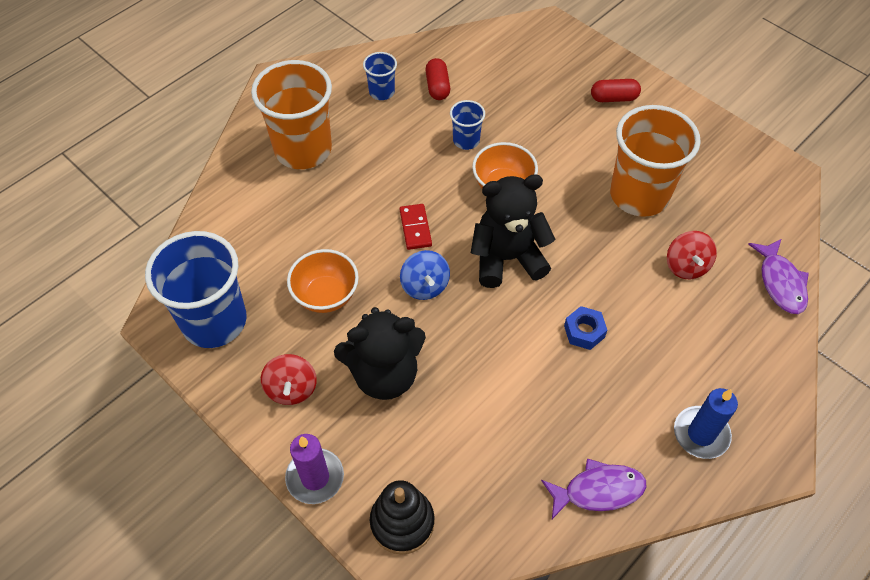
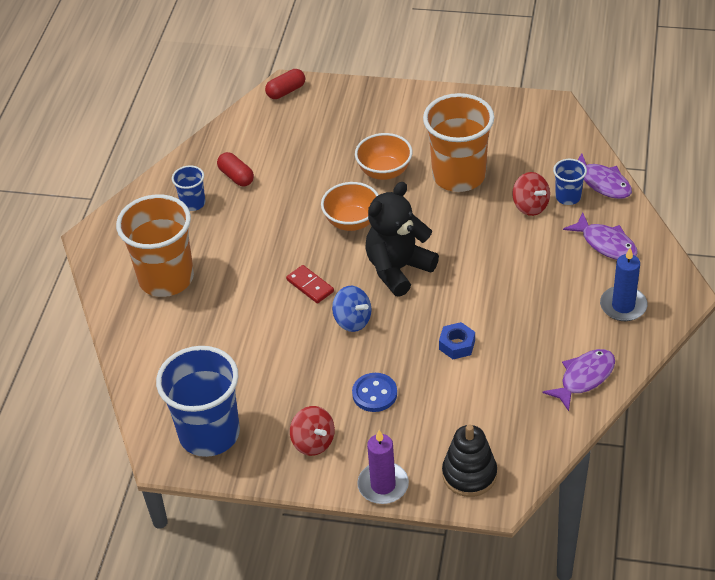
camera: 30 degrees left, 10 degrees down
orange bowl [287,249,359,313] -> orange bowl moved to [355,133,413,180]
black teddy bear [334,307,426,400] -> blue button [352,373,397,412]
blue cup [450,100,485,150] -> blue cup moved to [553,159,587,205]
blue nut [564,306,607,350] -> blue nut moved to [439,322,475,359]
red capsule [591,79,641,102] -> red capsule moved to [265,69,305,99]
none -> purple fish [563,213,638,260]

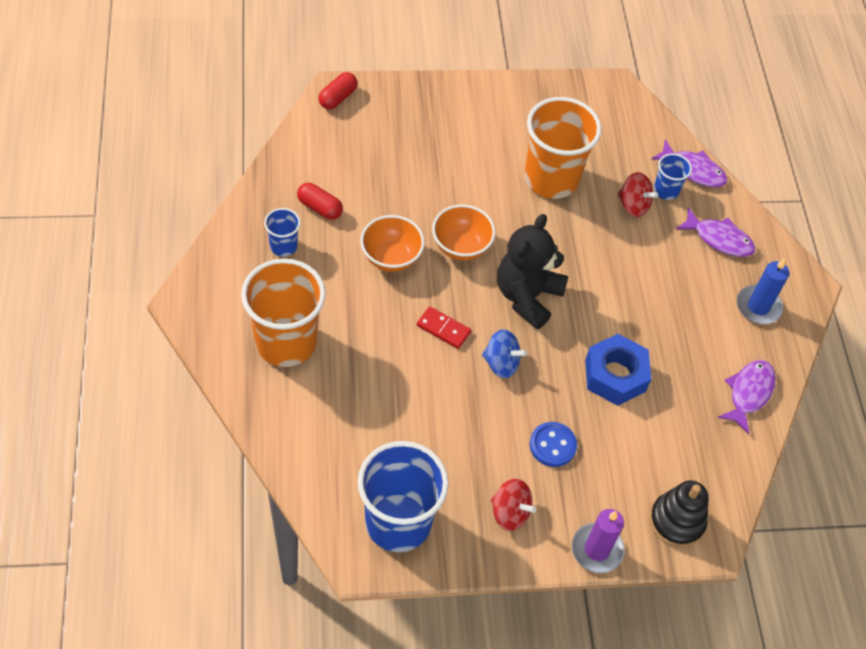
camera: 25 degrees left, 10 degrees up
orange bowl [355,133,413,180] -> orange bowl moved to [360,215,425,272]
blue nut [439,322,475,359] -> blue nut [585,334,651,406], size x1.75

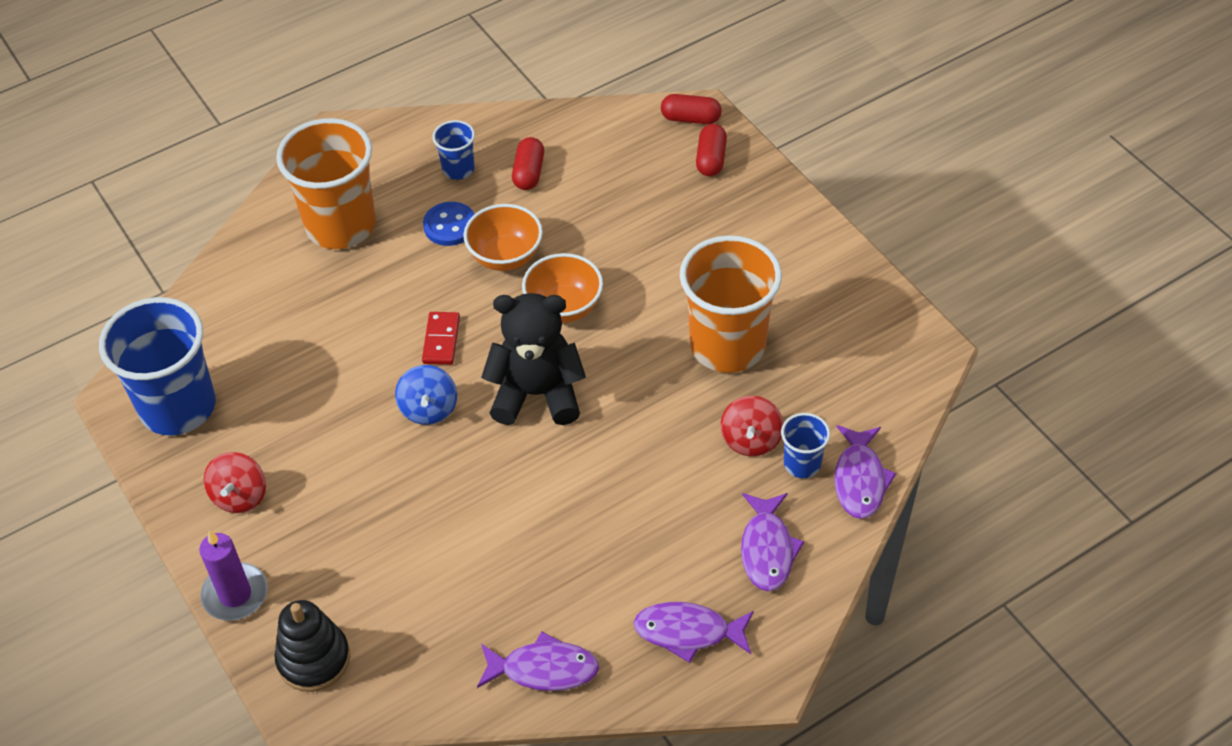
camera: 70 degrees right, 5 degrees down
blue button [530,422,577,467] -> blue button moved to [423,202,474,246]
blue nut [585,334,651,406] -> none
blue candle [737,258,790,324] -> purple fish [633,602,754,663]
none -> red capsule [696,124,727,176]

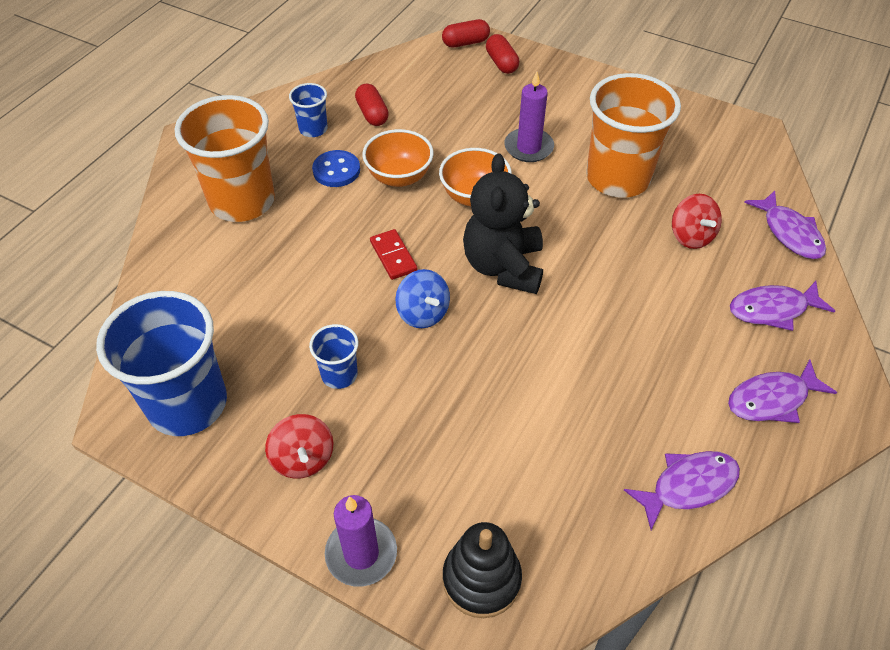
camera: 30 degrees left, 0 degrees up
black teddy bear [481,293,586,425] -> black teddy bear turned 60 degrees counterclockwise [463,153,543,294]
purple fish [741,493,804,592] -> purple fish turned 105 degrees clockwise [730,281,835,331]
blue cup [781,413,830,478] -> blue cup moved to [309,324,359,389]
none -> purple candle [504,72,554,162]

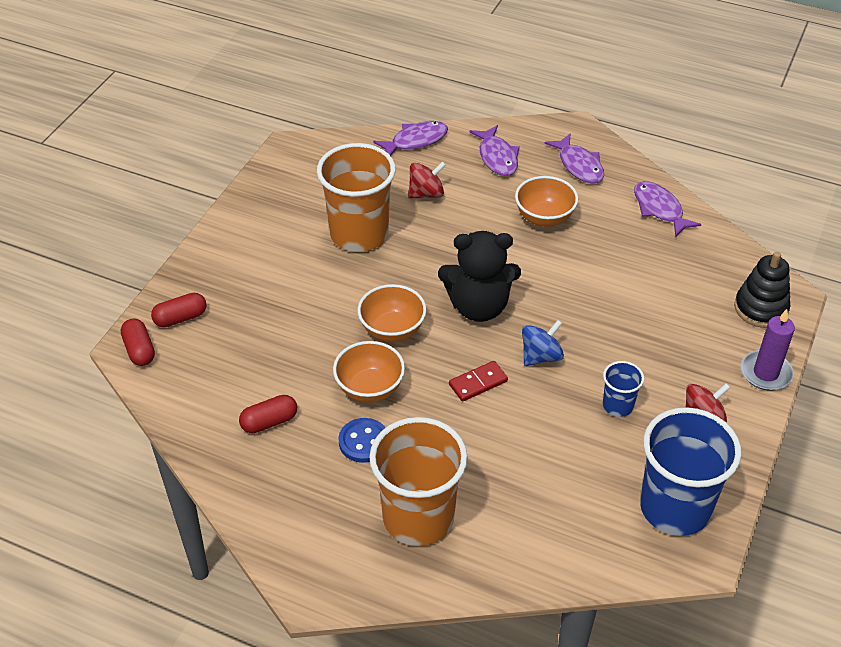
camera: 95 degrees left, 5 degrees down
blue cup [289,83,328,137] -> none
purple candle [504,72,554,162] -> none
none -> orange bowl [515,176,578,227]

